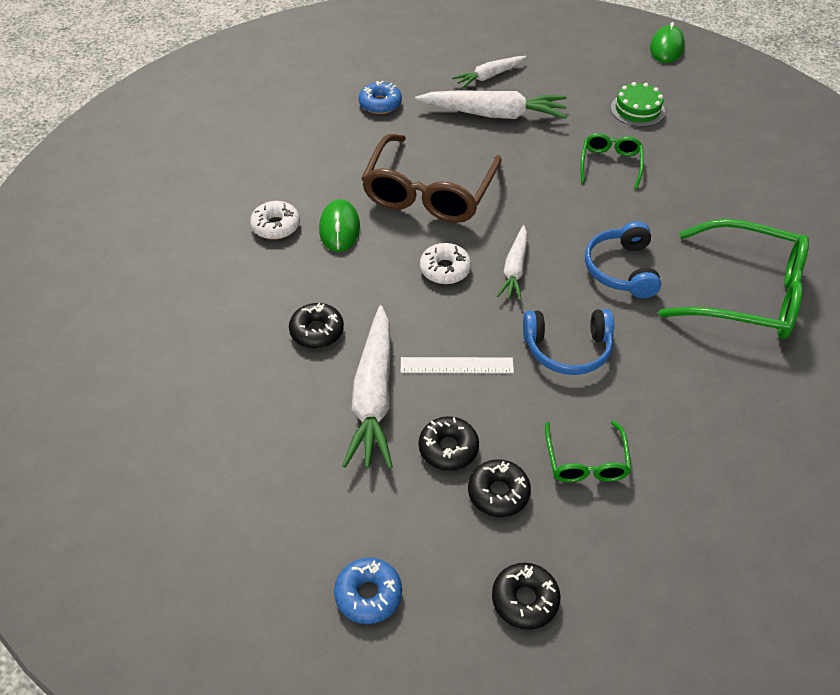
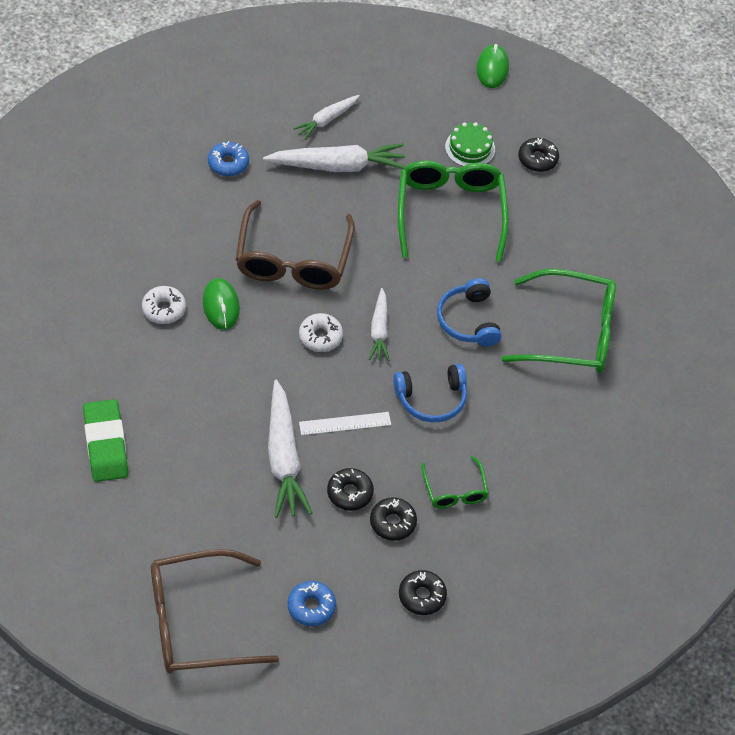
camera: 15 degrees left, 5 degrees up
black donut [289,303,344,348] -> black donut moved to [518,138,559,172]
green glasses [580,133,644,189] -> green glasses [398,160,509,262], size x1.97
none -> green eraser [83,399,128,482]
none -> brown glasses [151,549,279,674]

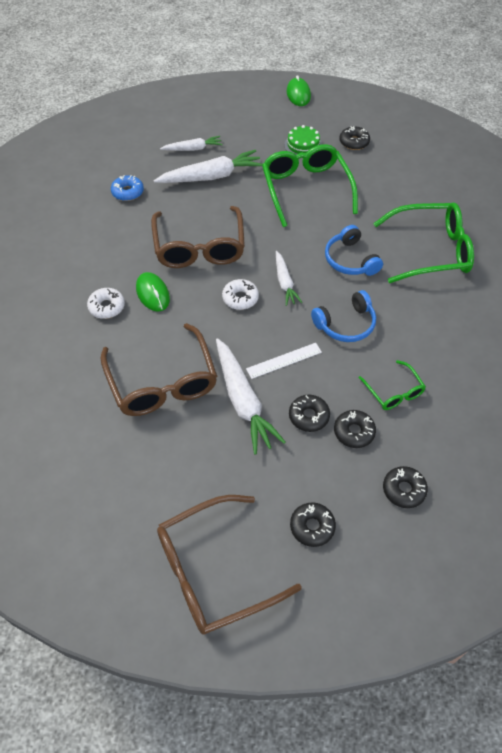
camera: 10 degrees left, 0 degrees up
green eraser [83,399,128,482] -> none
blue donut [288,581,336,626] -> black donut [290,502,336,547]
white carrot [293,95,360,140] -> white carrot turned 135 degrees counterclockwise [160,136,223,151]
none -> brown glasses [100,323,217,416]

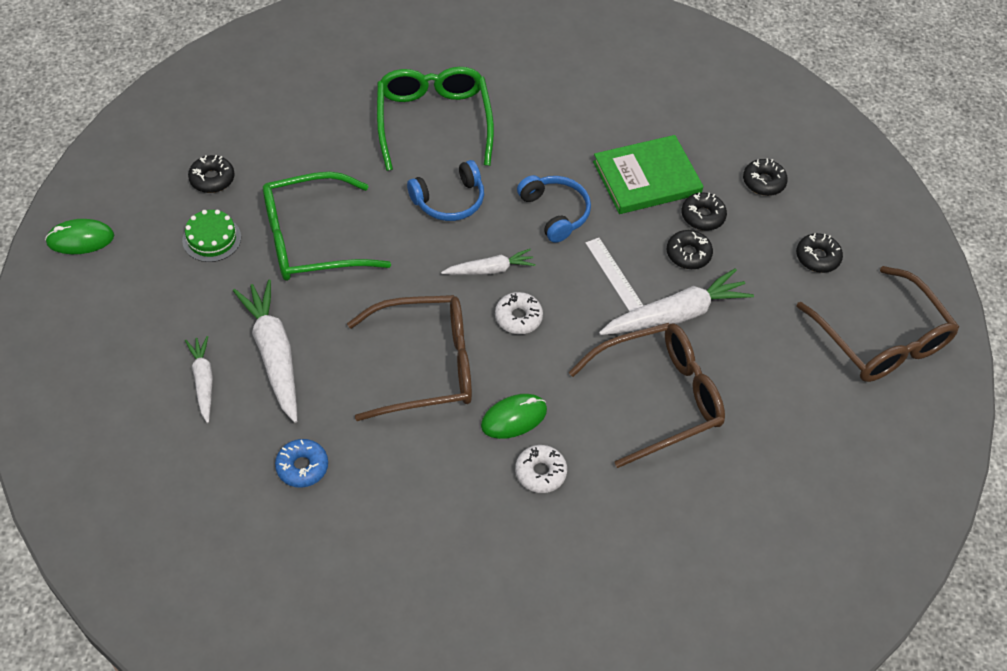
camera: 95 degrees left, 0 degrees up
green glasses [359,360,426,410] -> green book [593,135,704,214]

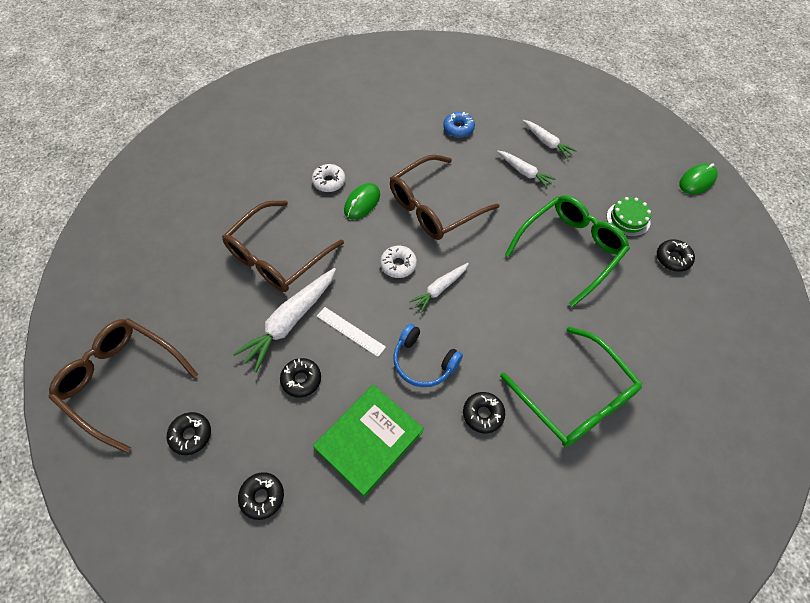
camera: 155 degrees right, 5 degrees up
white carrot [233,280,297,423] -> white carrot [497,150,556,189], size x0.58
blue headphones [407,160,484,221] -> none
black donut [682,192,727,231] -> black donut moved to [463,392,505,433]

